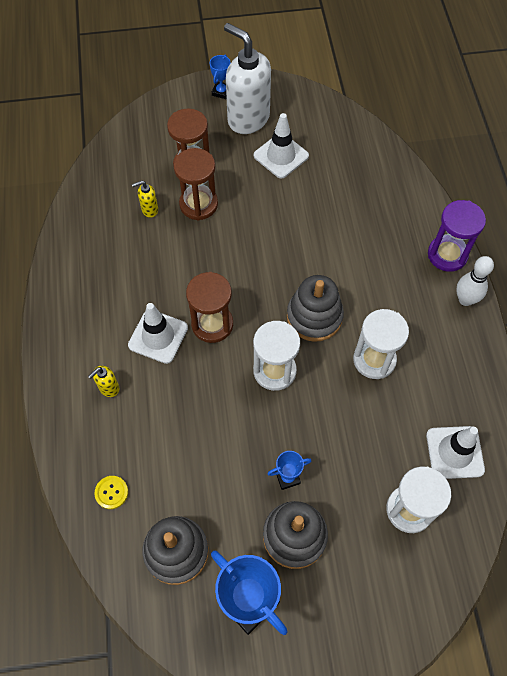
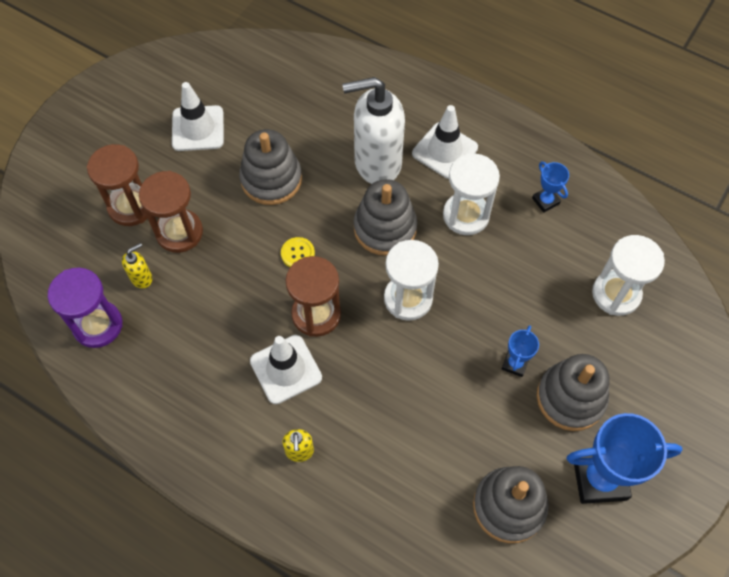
camera: 50 degrees left, 0 degrees up
yellow button [95,476,128,509] -> yellow button moved to [281,237,315,267]
yellow soap dispenser [132,181,158,218] -> yellow soap dispenser turned 150 degrees counterclockwise [122,243,152,288]
blue trophy [210,55,231,99] -> blue trophy moved to [532,162,569,213]
white soap dispenser [224,23,271,134] -> white soap dispenser moved to [342,77,405,184]
white traffic cone [426,426,485,479] -> white traffic cone moved to [412,105,478,179]
purple hourglass [428,200,486,272] -> purple hourglass moved to [48,268,122,348]
white bowling pin [456,256,494,306] -> none
none -> grey stacking toy [239,129,302,205]

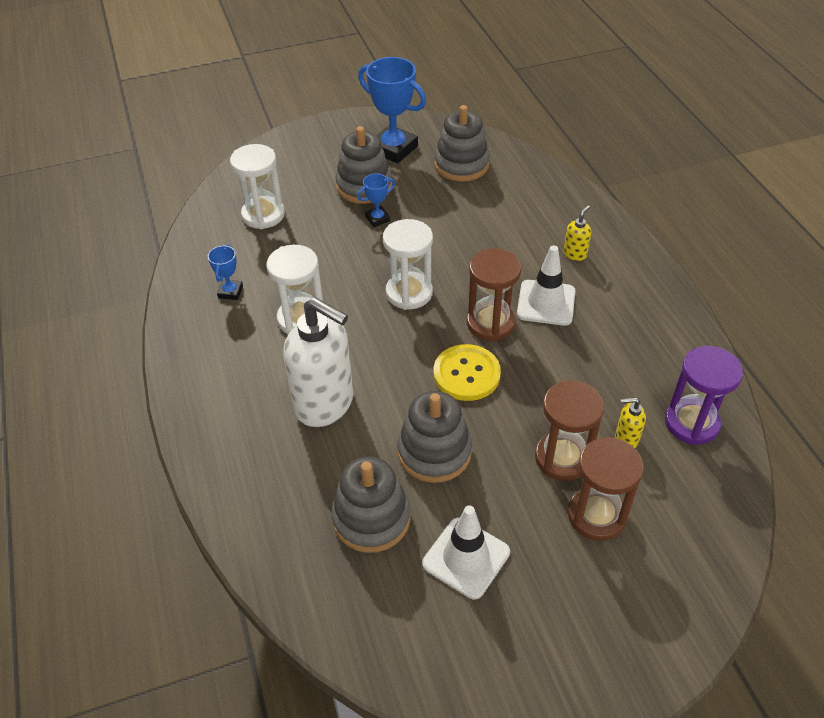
camera: 140 degrees left, 15 degrees down
yellow button [281,237,315,267] -> yellow button [434,344,501,401], size x1.84
grey stacking toy [354,179,417,256] -> grey stacking toy moved to [331,456,410,553]
white traffic cone [412,105,478,179] -> none

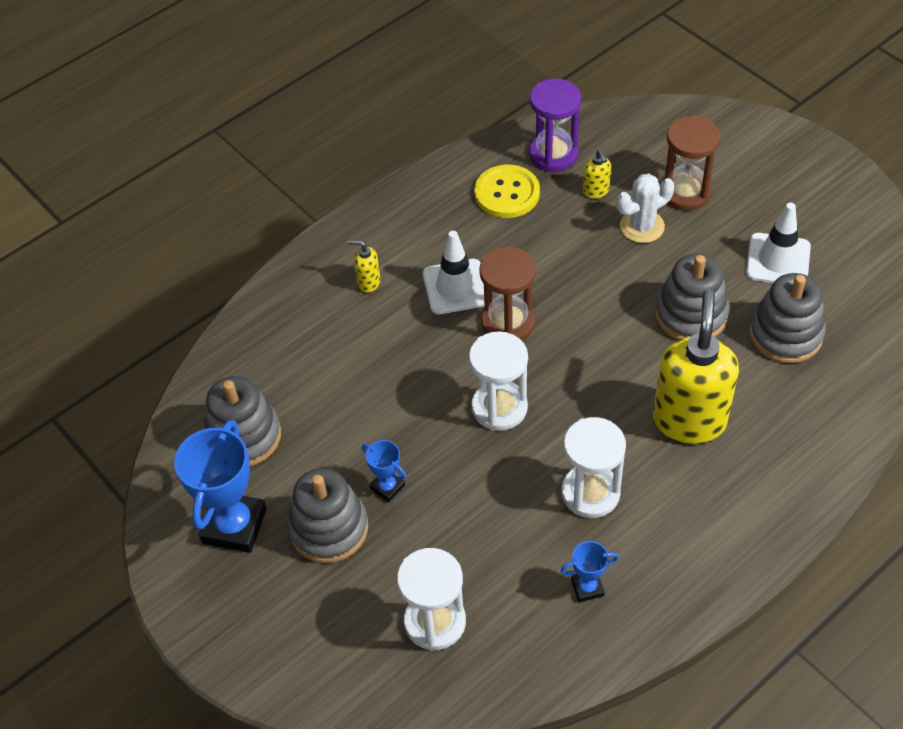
camera: 110 degrees left, 5 degrees up
white soap dispenser [283,297,353,427] -> yellow soap dispenser [653,290,739,444]
yellow button [434,344,501,401] -> yellow button moved to [474,165,540,218]
brown hourglass [535,380,604,481] -> white cactus [617,174,674,243]

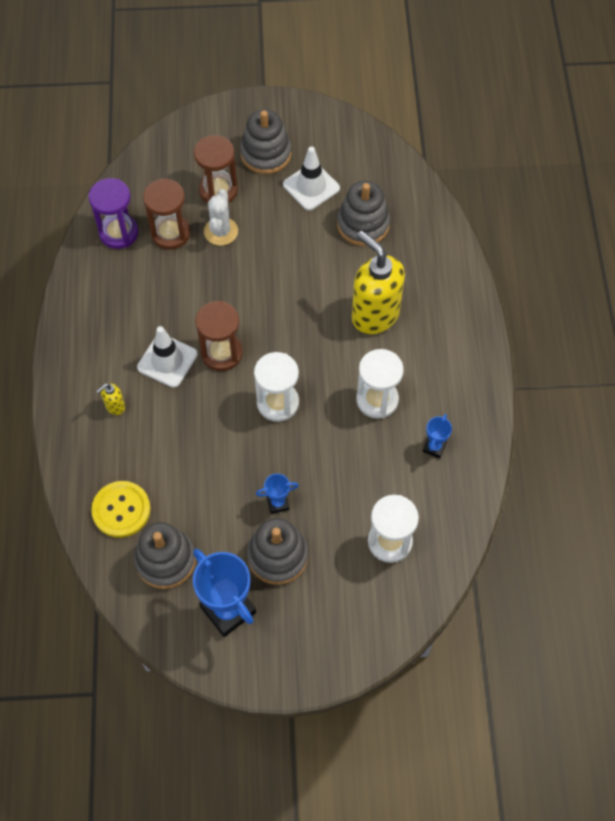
camera: 55 degrees left, 10 degrees up
yellow button [474,165,540,218] -> yellow button moved to [91,481,151,538]
yellow soap dispenser [583,150,611,199] -> brown hourglass [143,178,190,250]
grey stacking toy [655,254,729,340] -> grey stacking toy moved to [240,109,291,174]

